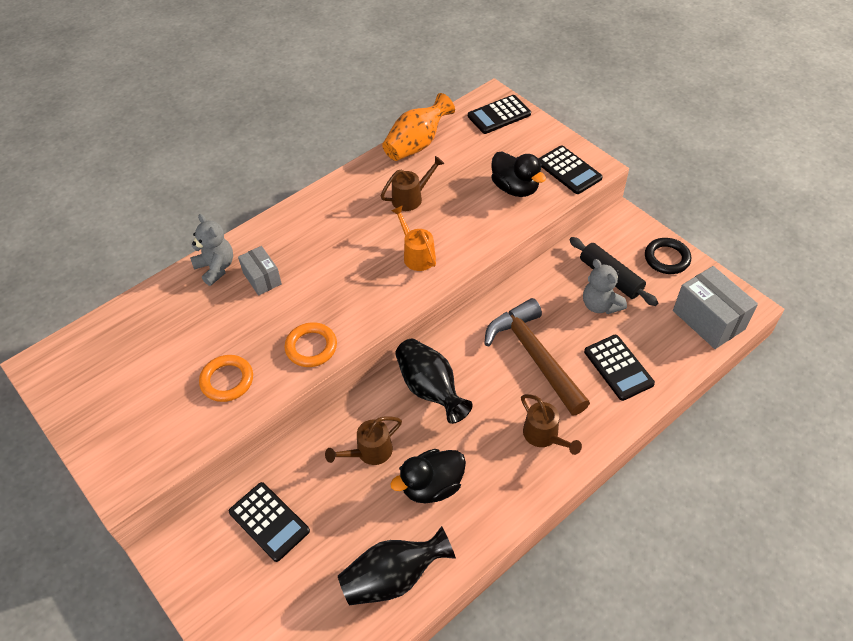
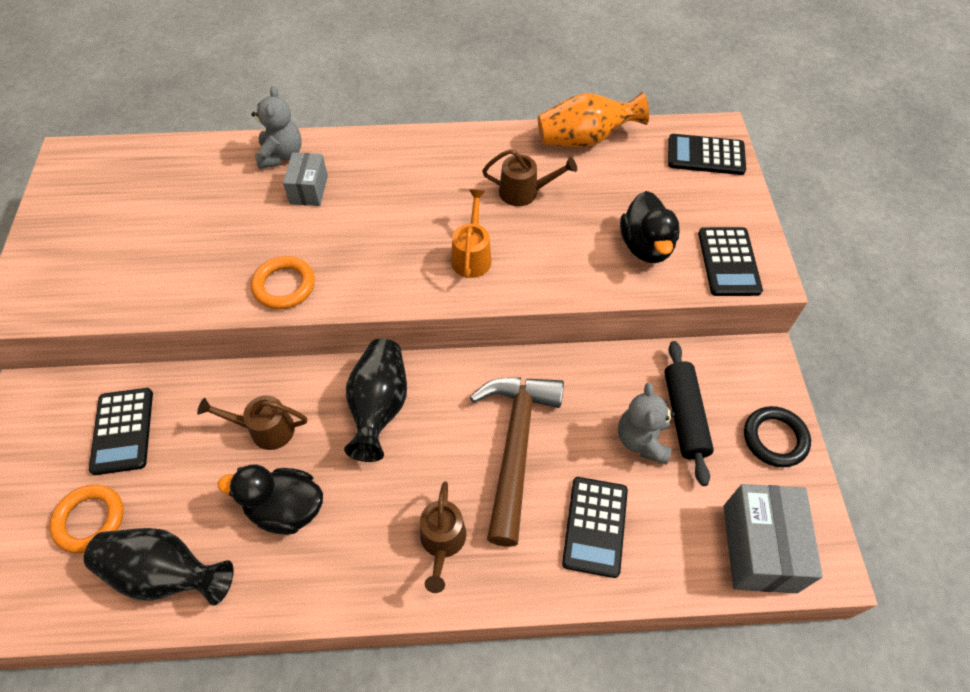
camera: 35 degrees right, 5 degrees up
orange ring [199,355,253,402] -> orange ring moved to [49,484,124,553]

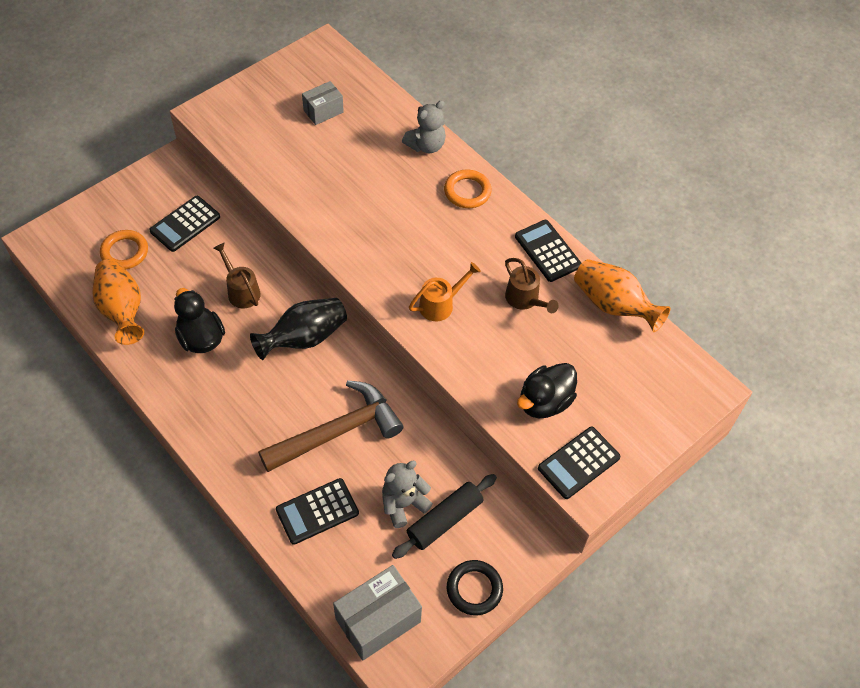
camera: 50 degrees right, 0 degrees up
black vase [84,528,234,605] -> orange vase [93,259,144,345]
orange ring [251,256,315,309] -> orange ring moved to [444,170,491,208]
grey box [283,152,328,206] -> grey box moved to [302,81,344,125]
brown watering can [420,481,466,593] -> none
black calculator [668,134,746,175] -> black calculator moved to [515,220,582,282]

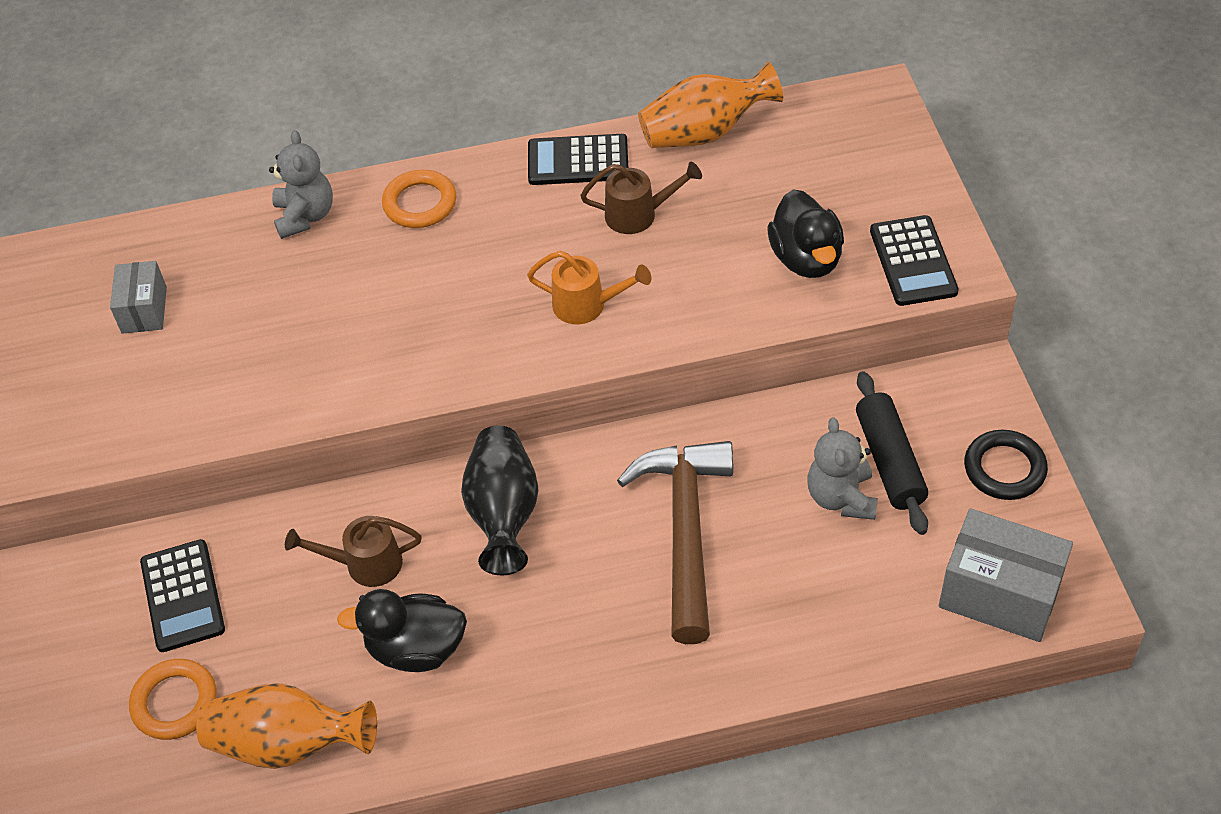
camera: 55 degrees left, 5 degrees down
black calculator [276,478,359,545] -> none
grey box [333,565,422,660] -> grey box turned 60 degrees counterclockwise [939,508,1073,642]
orange watering can [409,262,481,321] -> orange watering can turned 105 degrees clockwise [527,251,652,324]

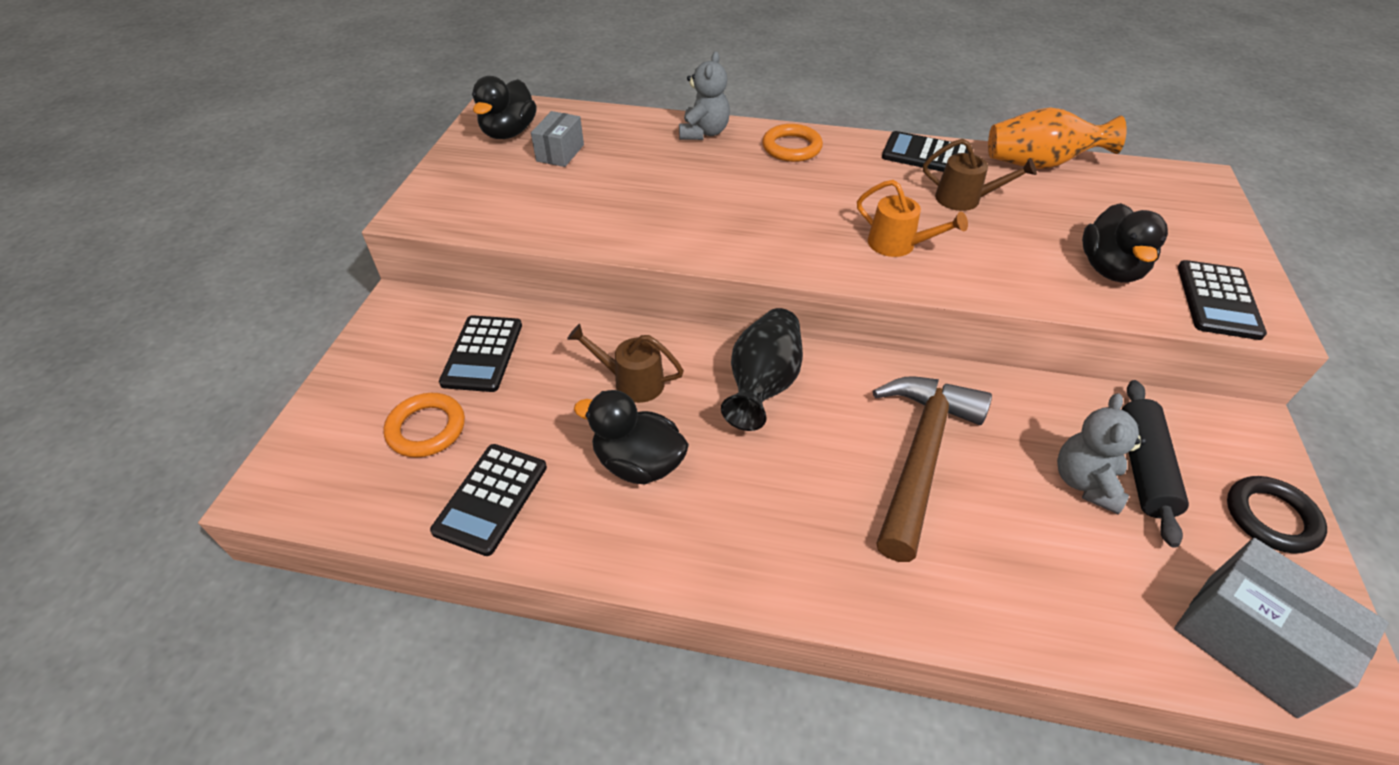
camera: 20 degrees right, 5 degrees down
orange vase [196,683,377,769] -> black calculator [430,444,547,556]
none -> black duck [472,76,537,139]

